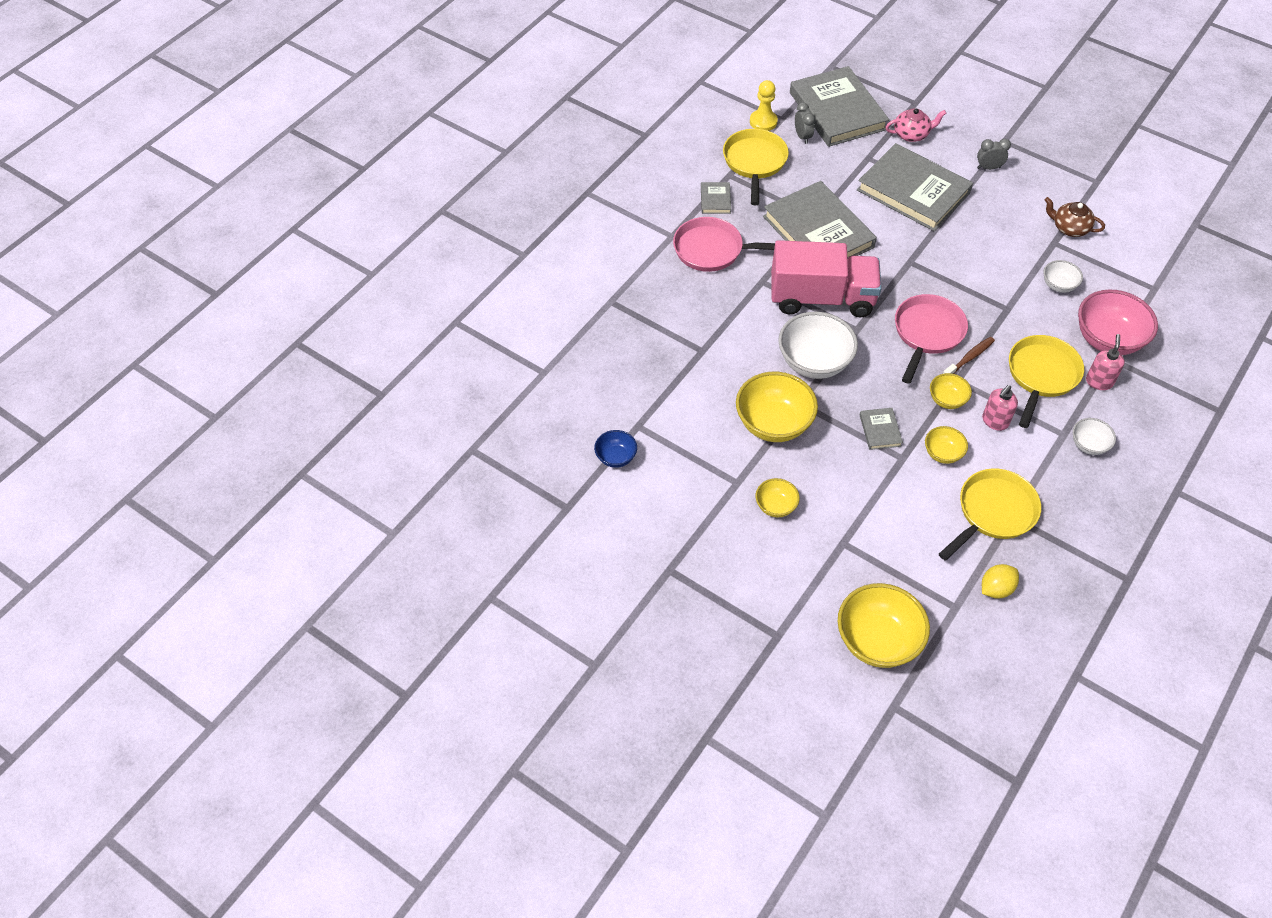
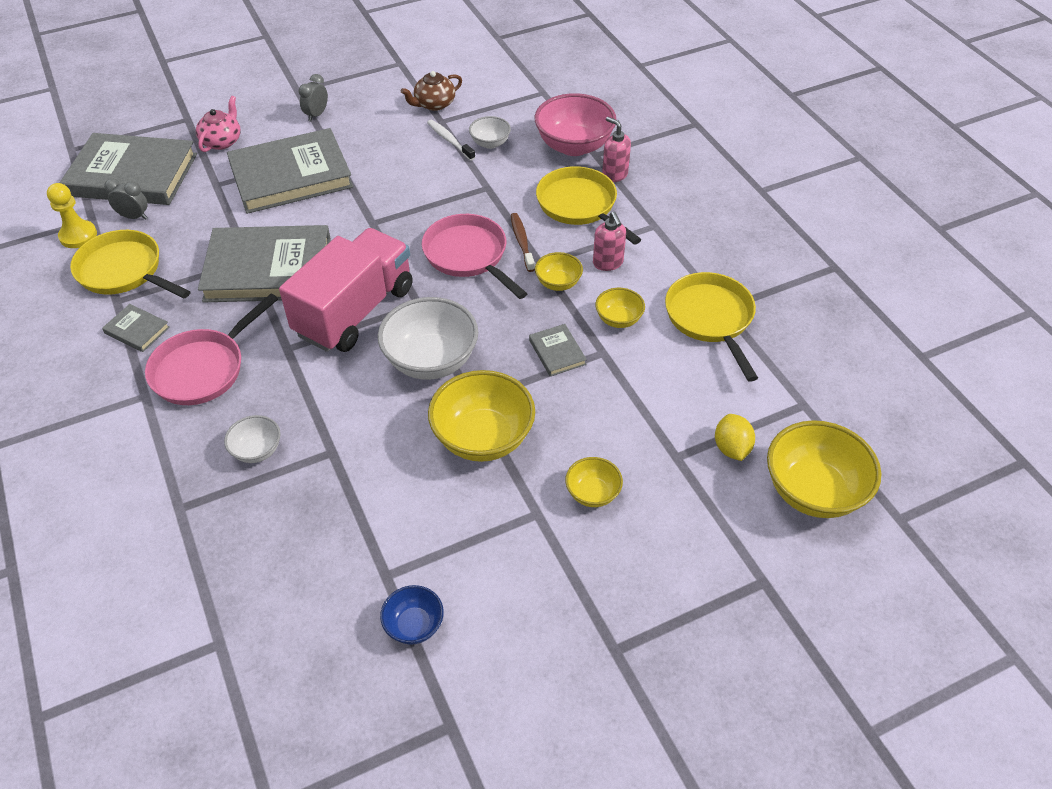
camera: 60 degrees left, 5 degrees down
grey book [860,408,903,450] -> grey book turned 45 degrees clockwise [529,324,587,376]
yellow lemon [982,564,1019,599] -> yellow lemon moved to [715,414,755,461]
white bowl [1073,418,1116,455] -> white bowl moved to [224,415,281,463]
none -> white toothbrush [427,120,475,161]

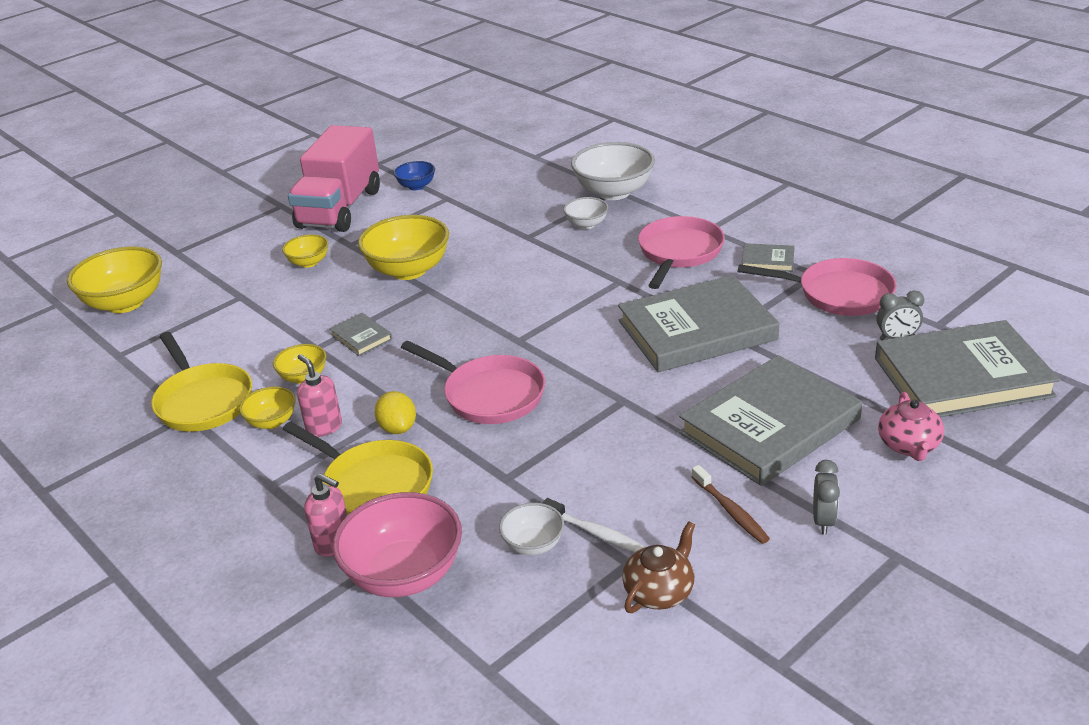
camera: 165 degrees right, 15 degrees down
yellow pawn [47,183,97,248] -> none
yellow pan [70,230,191,299] -> pink pan [738,258,897,316]
pink truck [279,228,413,352] -> pink truck moved to [288,125,380,232]
white bowl [378,297,478,380] -> white bowl moved to [571,142,655,200]
brown toothbrush [511,213,535,272] -> brown toothbrush moved to [692,465,770,544]
yellow bowl [535,252,583,291] -> yellow bowl moved to [239,386,295,429]
yellow lemon [715,414,755,461] -> yellow lemon moved to [375,391,416,434]

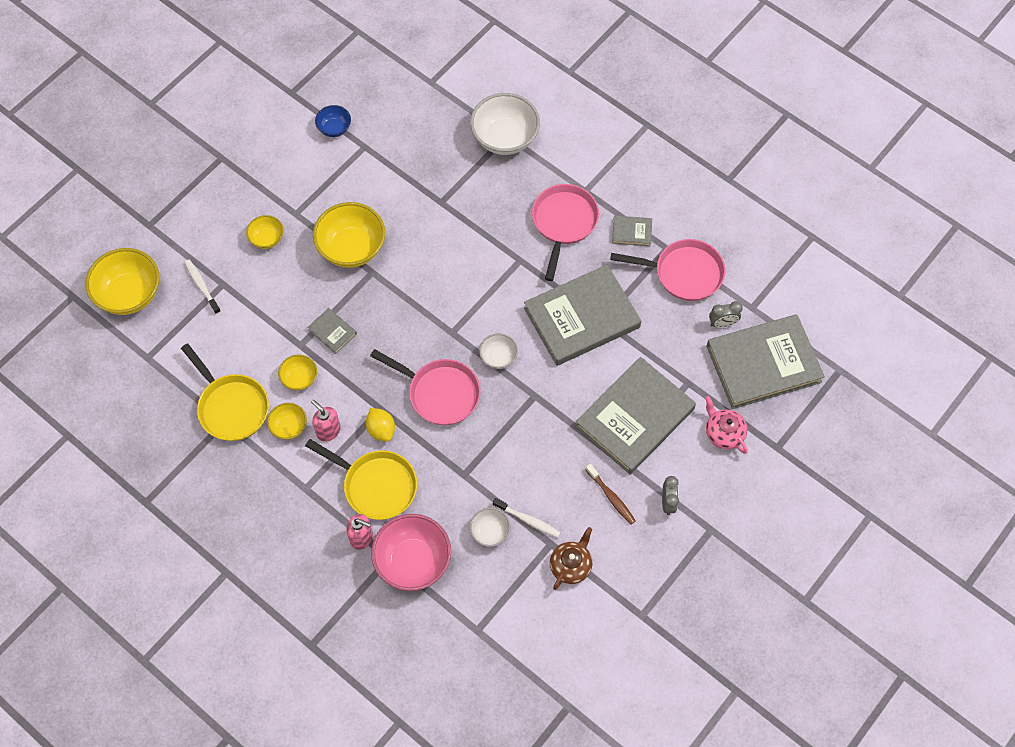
camera: 10 degrees left, 30 degrees up
pink truck [288,125,380,232] -> none
white bowl [563,197,608,229] -> white bowl moved to [479,333,518,369]
pink teapot [878,392,944,461] -> pink teapot turned 150 degrees clockwise [705,396,748,454]
none -> white toothbrush [184,260,221,314]

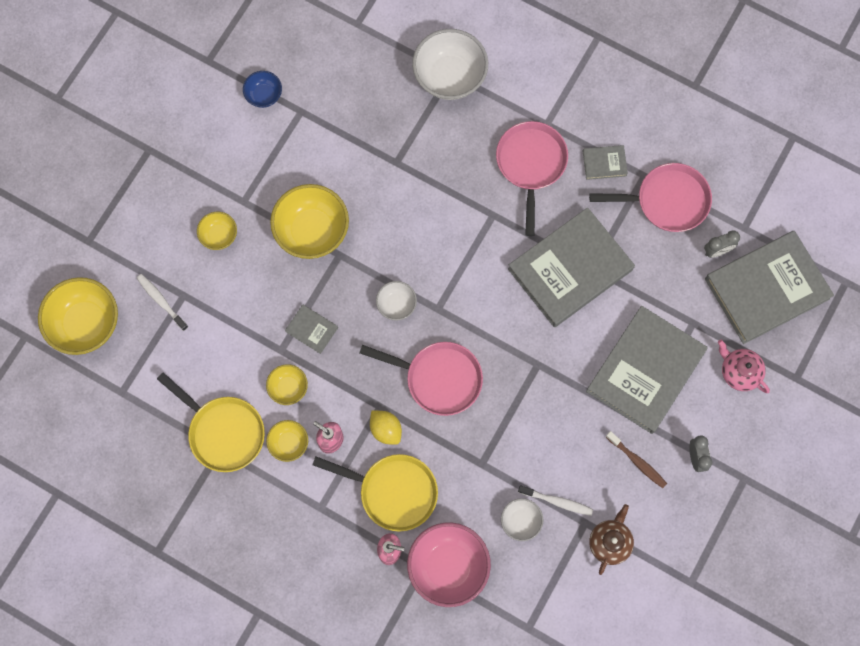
camera: 10 degrees left, 10 degrees up
white bowl [479,333,518,369] -> white bowl moved to [376,281,417,321]

